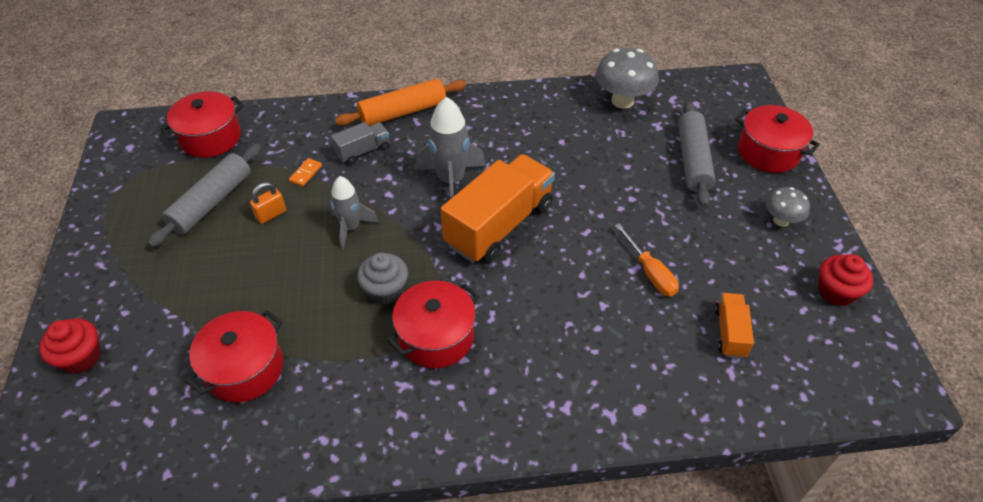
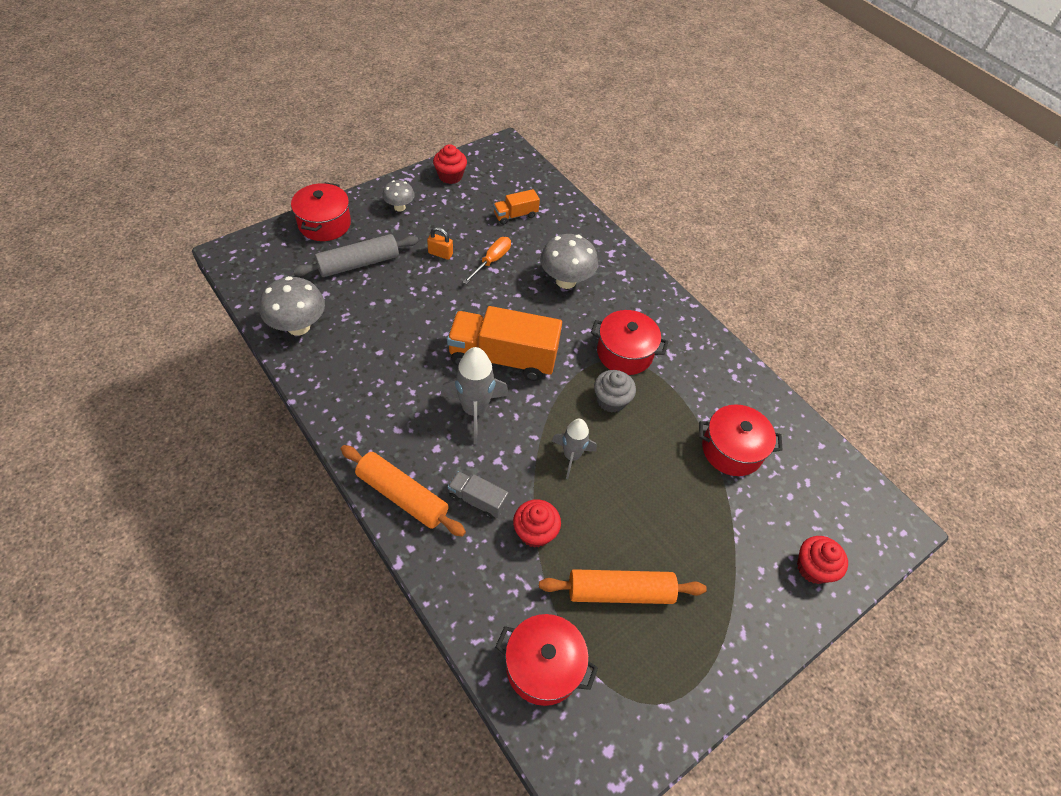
camera: 125 degrees left, 5 degrees up
grey rolling pin [148,144,261,247] -> orange rolling pin [539,569,707,604]
orange padlock [250,182,286,224] -> orange padlock moved to [427,227,453,260]
orange domino [289,158,322,187] -> red cupcake [513,499,561,548]
none -> grey mushroom [540,234,598,289]

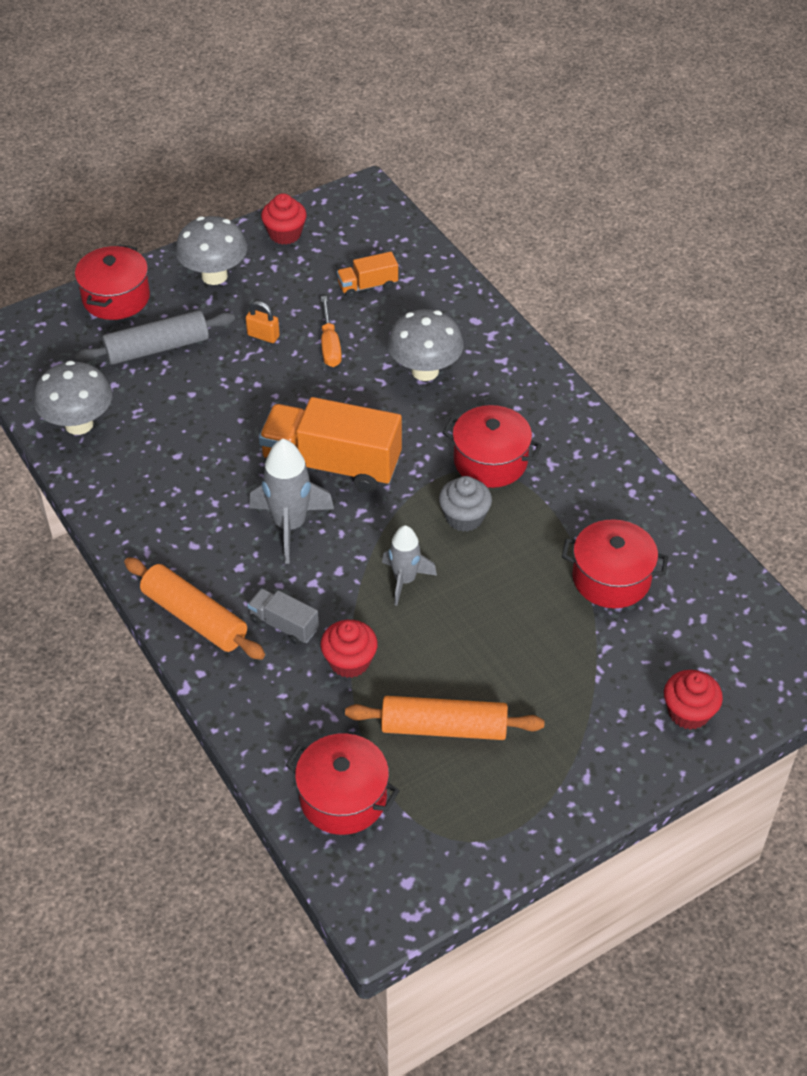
camera: 10 degrees right, 5 degrees down
grey mushroom [382,180,415,211] -> grey mushroom [175,216,247,285], size x1.70
orange screwdriver [463,237,511,284] -> orange screwdriver turned 135 degrees clockwise [321,296,342,367]

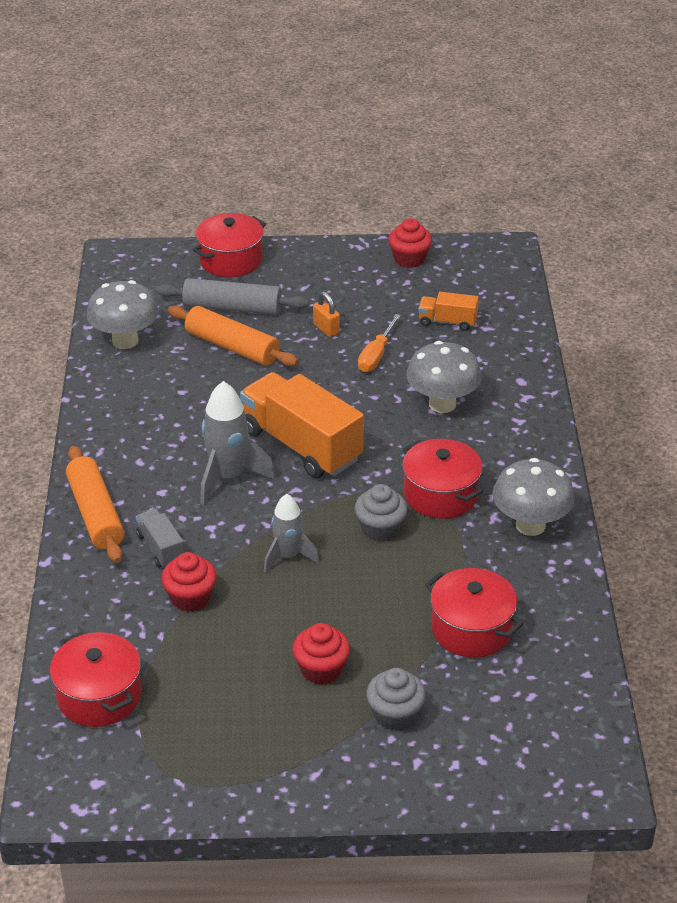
camera: 30 degrees right, 10 degrees down
grey mushroom [175,216,247,285] -> grey mushroom moved to [493,458,575,536]
orange rolling pin [345,696,544,740] -> orange rolling pin moved to [168,306,298,366]
red cupcake [664,670,723,730] -> red cupcake moved to [293,623,350,685]
none -> grey cupcake [366,668,426,731]

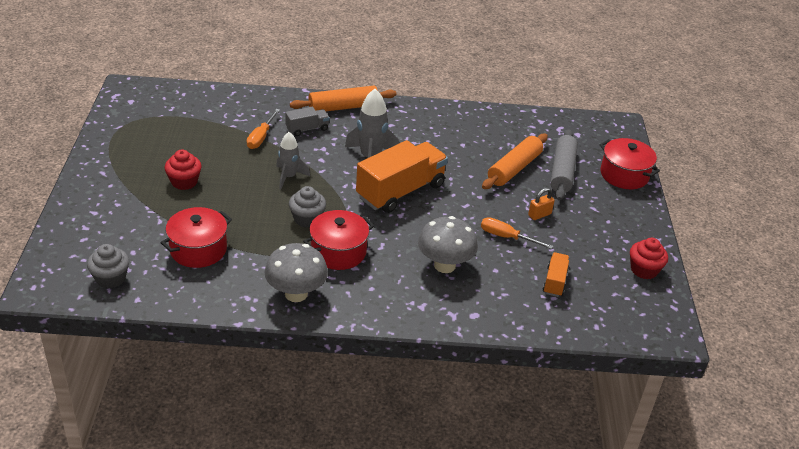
camera: 90 degrees right, 0 degrees up
red pot [50,631,141,727] -> none
grey mushroom [86,280,159,349] -> none
red cupcake [161,552,217,612] -> orange screwdriver [247,109,280,149]
grey cupcake [366,668,426,731] -> grey cupcake moved to [87,244,129,288]

